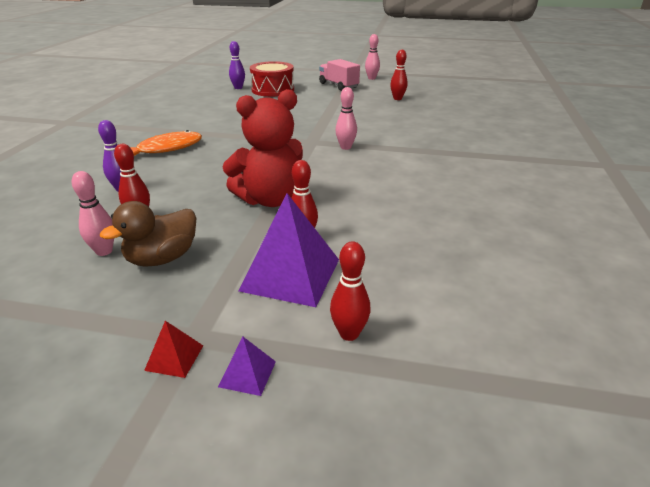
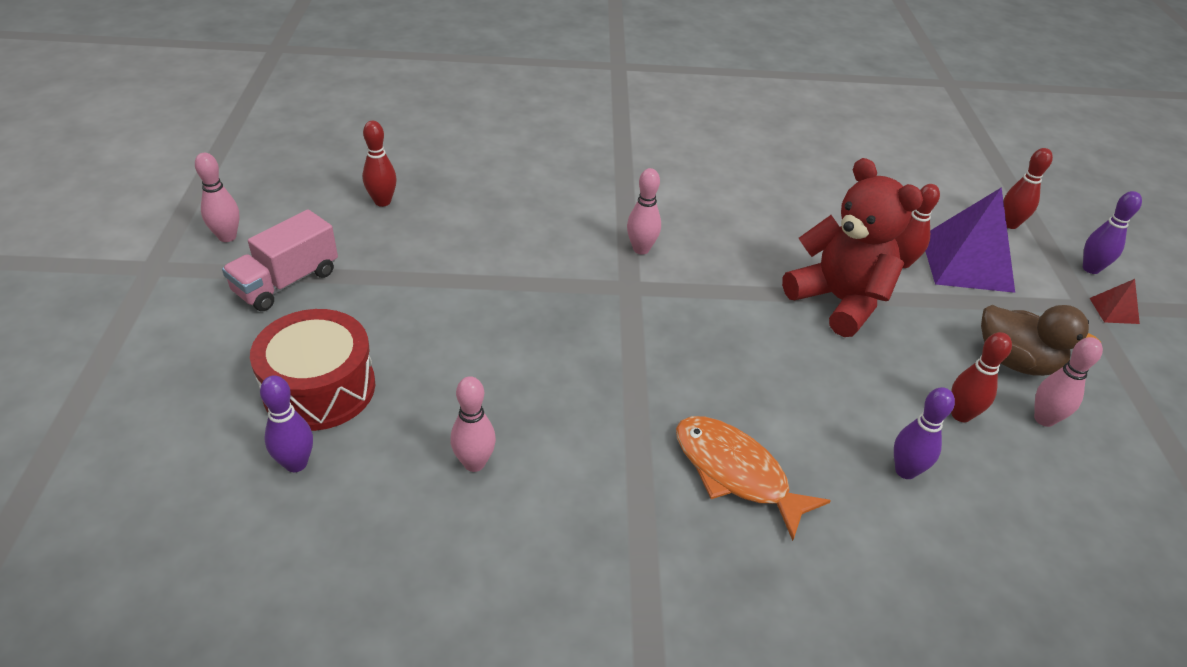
camera: 105 degrees left, 10 degrees up
purple pyramid [218,337,276,396] -> purple bowling pin [1083,191,1142,274]
none -> pink bowling pin [450,376,496,472]

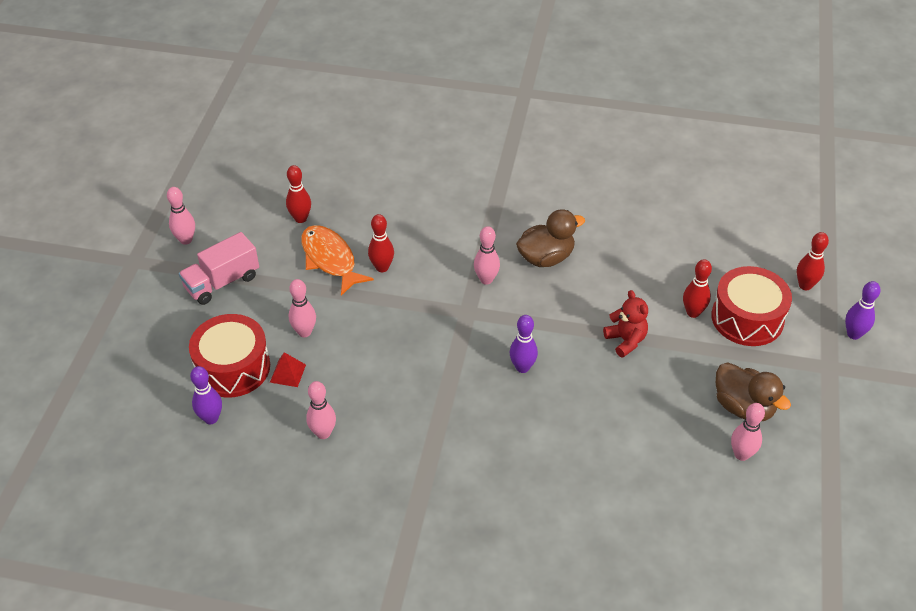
camera: 15 degrees right, 5 degrees up
orange fish [676,416,831,541] -> orange fish moved to [301,225,374,296]
red teddy bear [782,158,923,337] -> red teddy bear [603,290,648,358], size x0.53
purple bowling pin [894,387,955,479] -> purple bowling pin moved to [510,315,538,373]
purple pyramid [925,187,1015,293] -> red drum [711,266,792,346]
red bowling pin [951,332,1012,422] -> red bowling pin moved to [368,214,394,272]
red pyramid [1090,279,1140,324] -> red pyramid moved to [270,352,306,387]
none -> pink bowling pin [289,279,316,337]
none -> brown duck [516,209,585,267]

